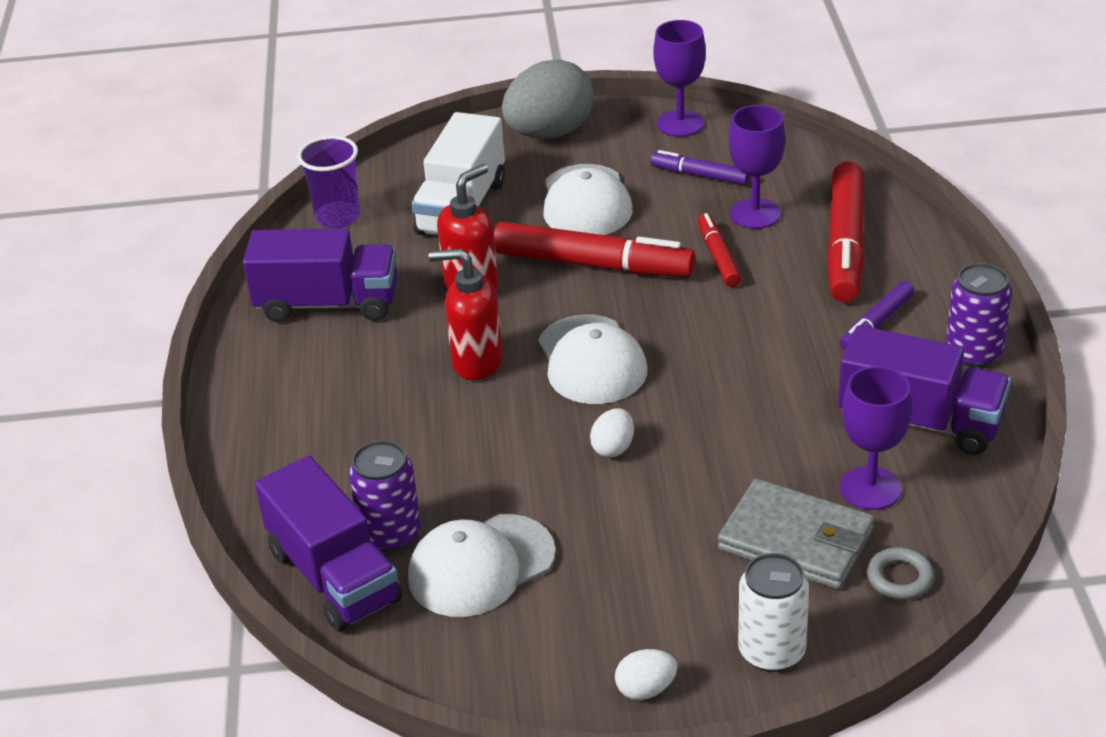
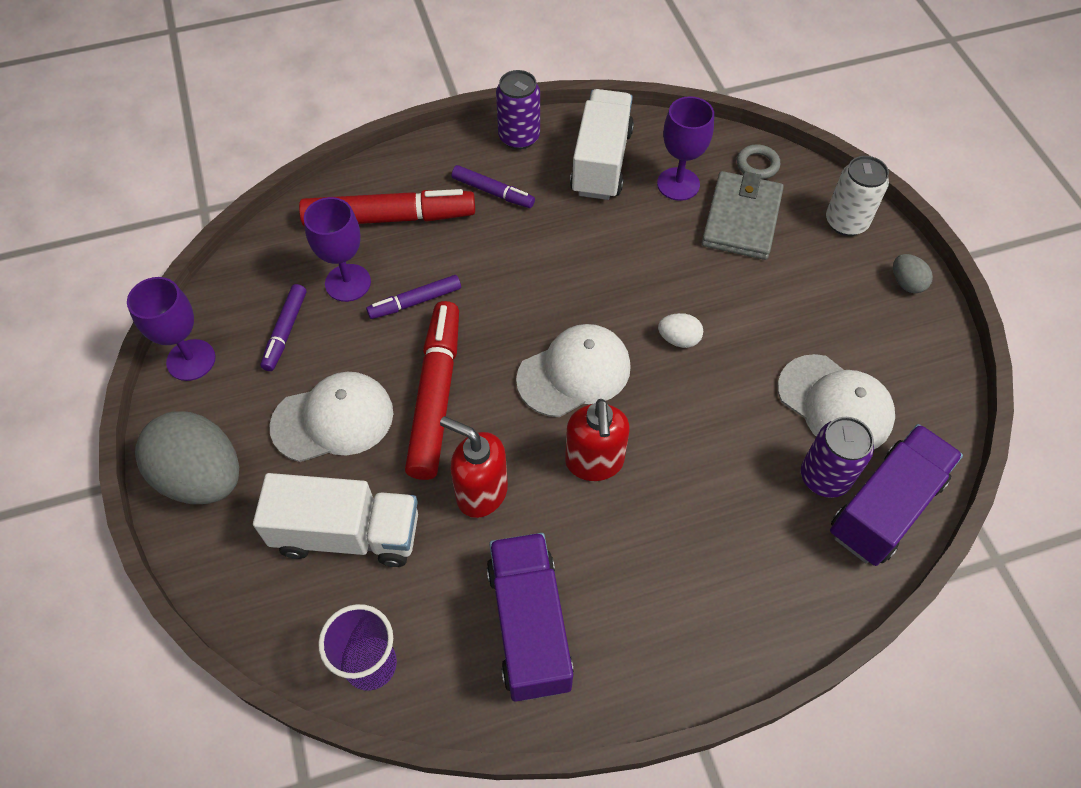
camera: 105 degrees left, 20 degrees up
white egg [615,649,677,700] -> grey egg [893,254,933,293]
red marker [698,213,741,287] -> purple marker [366,275,461,319]
purple truck [838,326,1011,455] -> white truck [570,89,634,200]

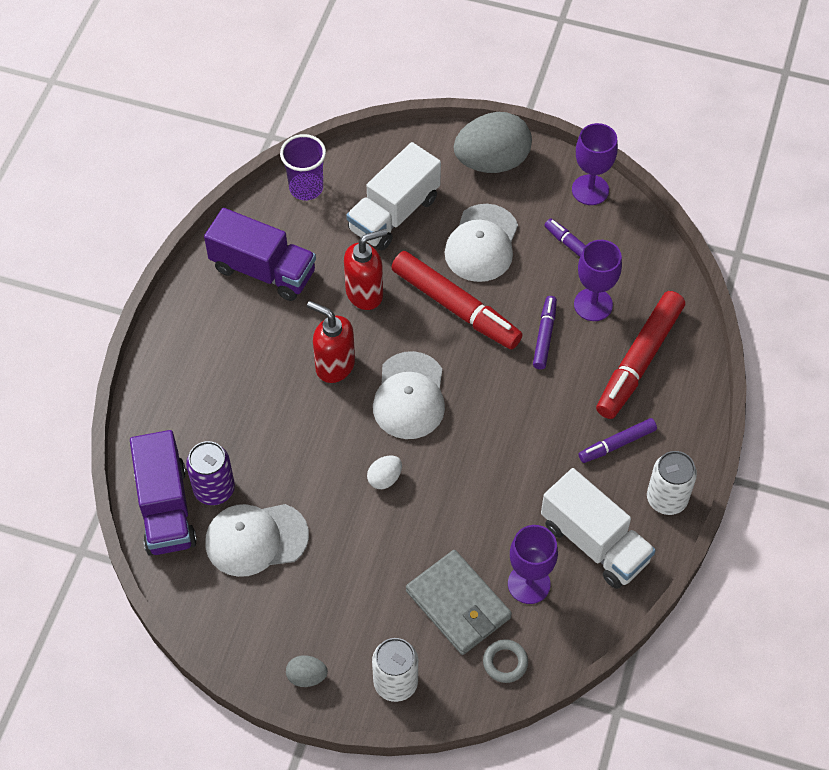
camera: 125 degrees right, 0 degrees up
purple can [496,70,540,150] -> white can [647,451,697,515]

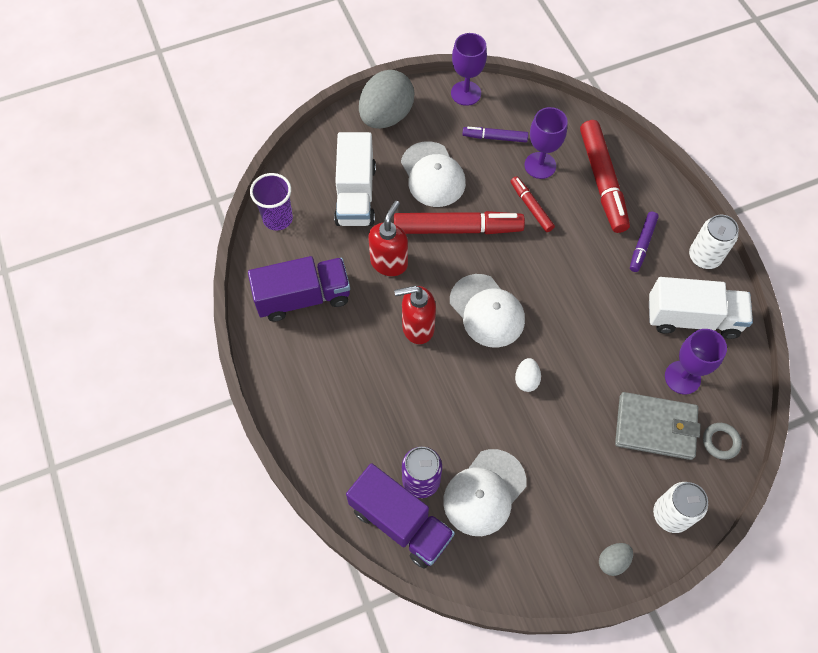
camera: 40 degrees left, 5 degrees up
purple marker [533,296,557,369] -> red marker [511,176,555,232]

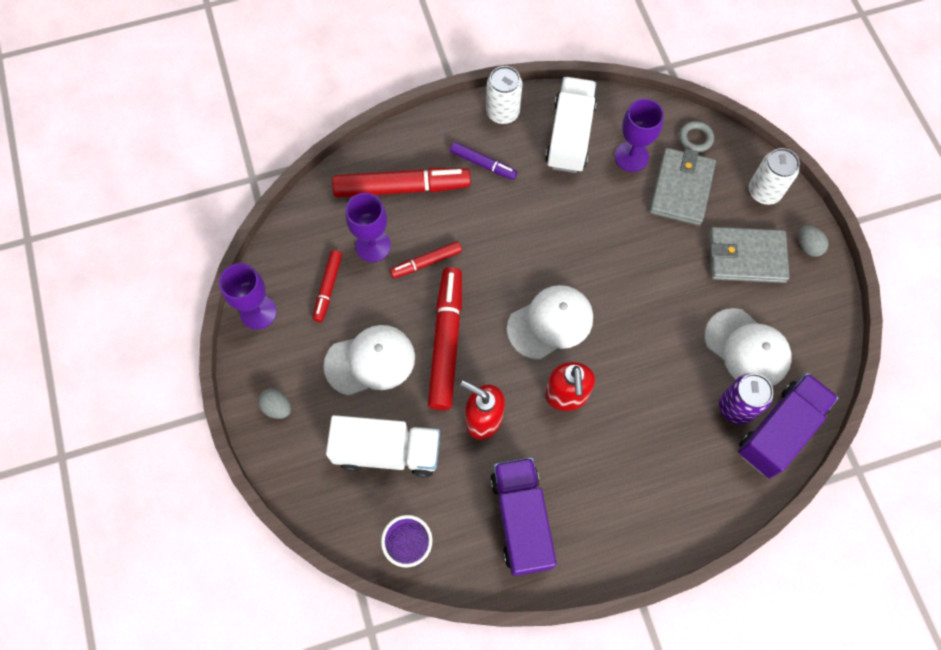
camera: 85 degrees left, 5 degrees up
grey egg [359,70,415,129] -> grey egg [258,389,291,419], size x0.44
purple marker [462,127,528,142] -> red marker [313,250,342,322]
white egg [515,358,541,392] -> none
none -> grey wallet [709,227,790,283]

